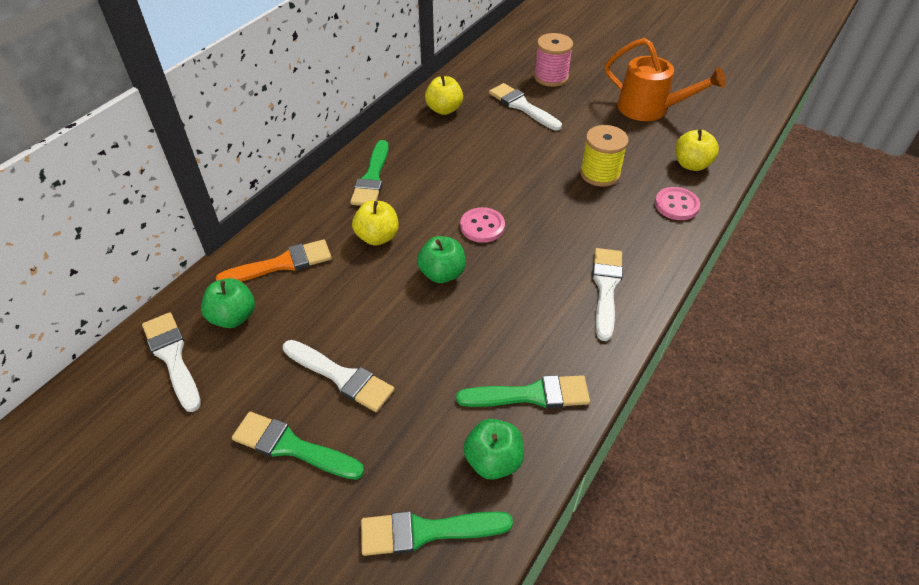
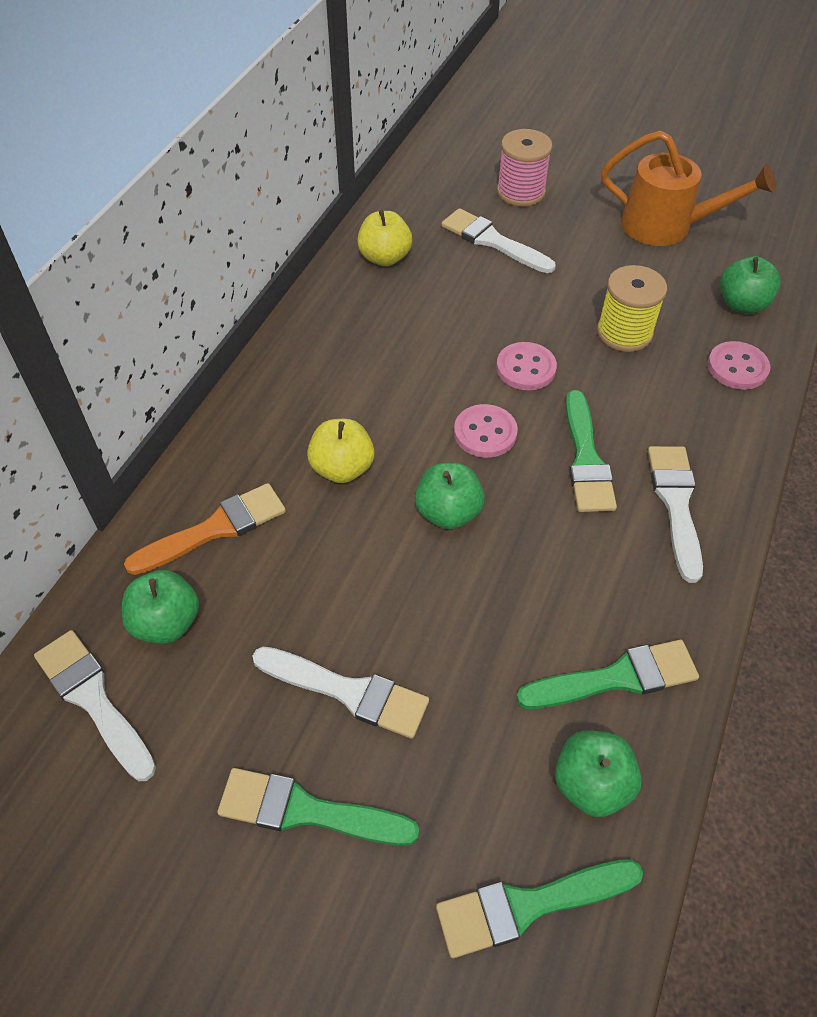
camera: 10 degrees left, 5 degrees up
green brush [350,140,389,206] -> green brush moved to [566,390,617,512]
yellow apple [675,129,719,171] -> green apple [720,256,781,314]
none -> pink button [496,342,557,390]

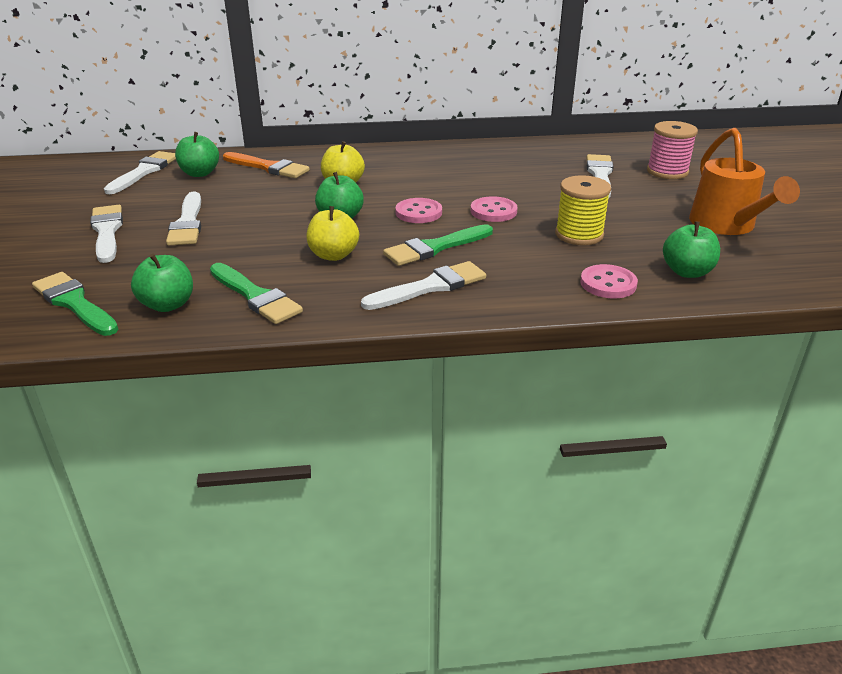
camera: 60 degrees right, 20 degrees down
green brush [217,768,419,846] -> white brush [90,205,123,263]
yellow apple [357,210,412,266] -> yellow apple moved to [306,206,359,261]

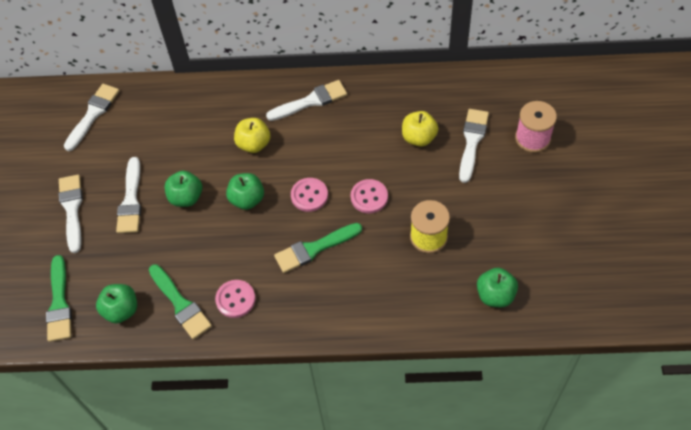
camera: 10 degrees right, 25 degrees up
green brush [32,272,119,336] -> green brush turned 150 degrees counterclockwise [46,255,72,342]
green apple [175,132,219,177] -> green apple moved to [165,171,202,207]
orange brush [223,152,310,178] -> none
yellow apple [306,206,359,261] -> yellow apple moved to [402,111,438,147]
white brush [361,261,486,310] -> white brush moved to [266,80,347,121]
pink button [580,264,638,298] -> pink button moved to [215,280,255,318]
orange watering can [689,128,800,235] -> none

